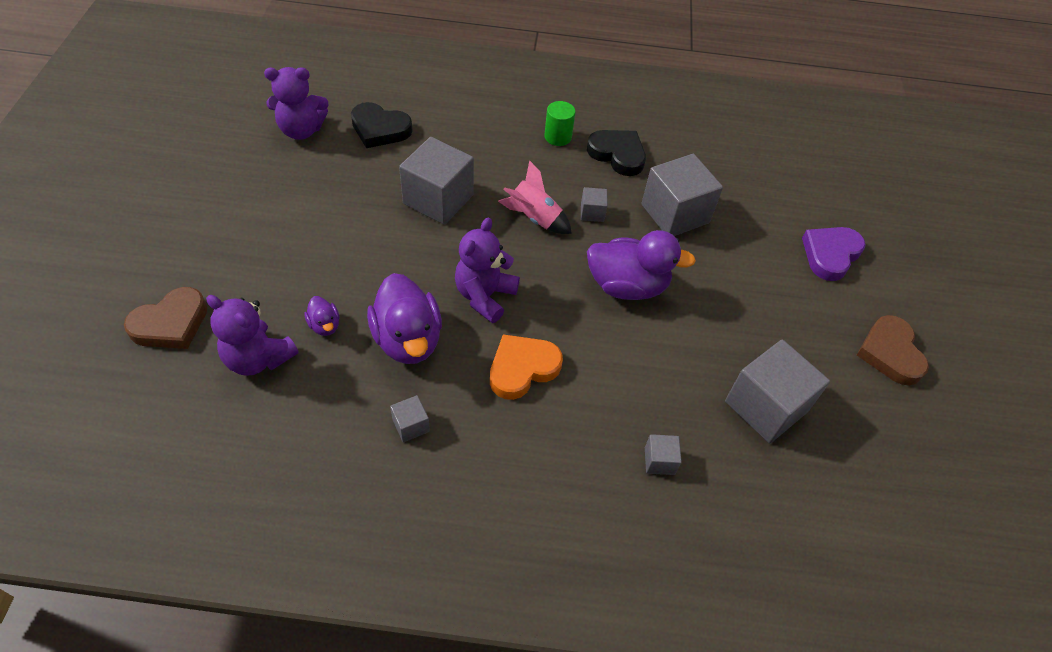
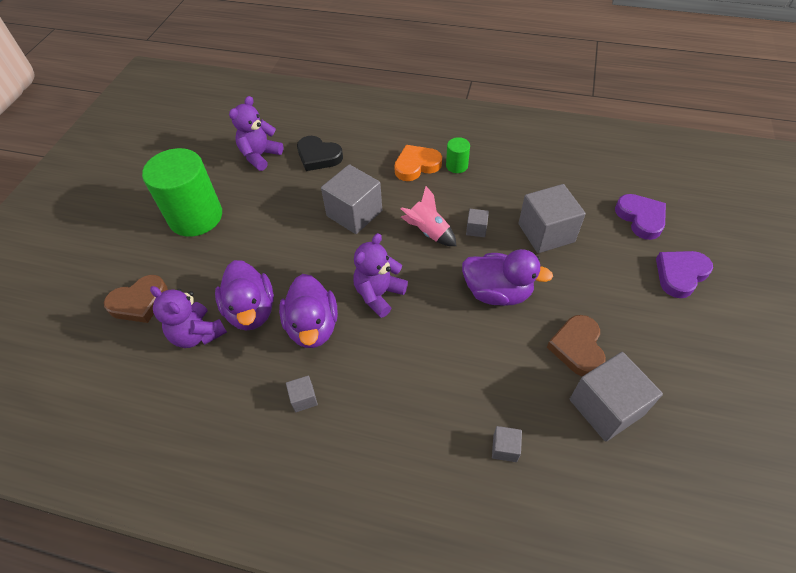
camera: 15 degrees right, 0 degrees up
purple teddy bear [264,67,328,140] -> purple teddy bear turned 120 degrees clockwise [229,96,284,171]
purple duck [304,296,340,336] -> purple duck [215,260,274,331], size x2.16
orange heart [490,334,563,400] -> orange heart moved to [394,145,442,181]
black heart [587,130,646,176] -> none
brown heart [857,315,929,386] -> brown heart moved to [547,315,606,376]
none -> green cylinder [142,148,222,237]
none -> purple heart [615,194,666,240]

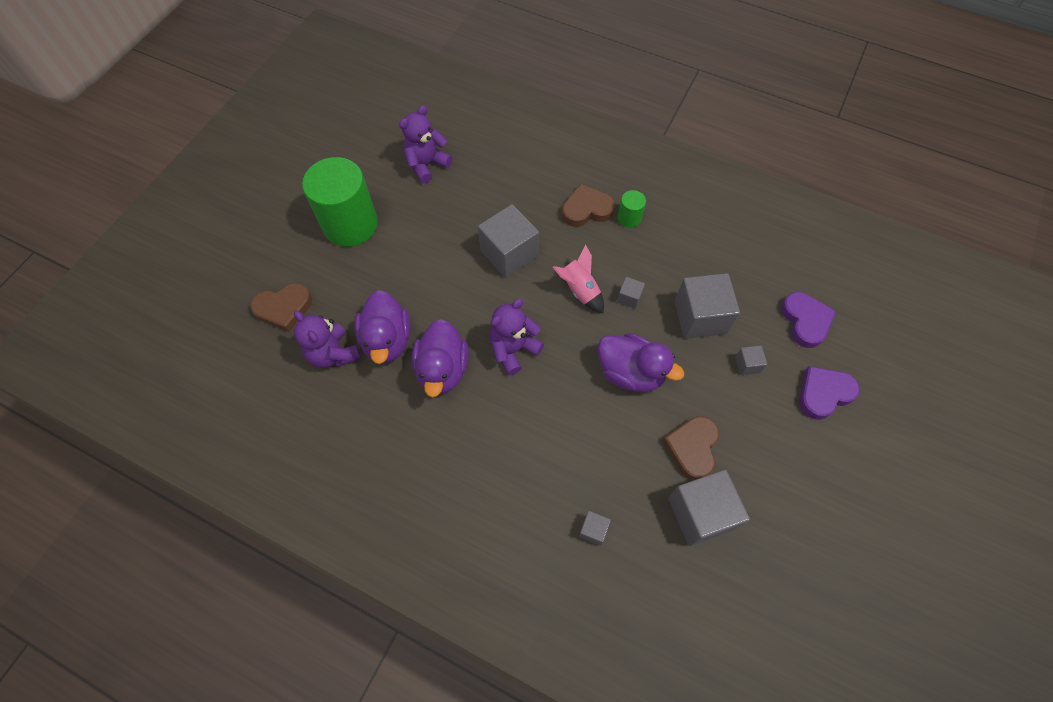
camera: 10 degrees right, 10 degrees up
grey cube [286,376,318,412] -> grey cube moved to [735,346,767,375]
black heart [297,136,343,171] -> none
orange heart [394,145,442,181] -> brown heart [562,184,615,227]

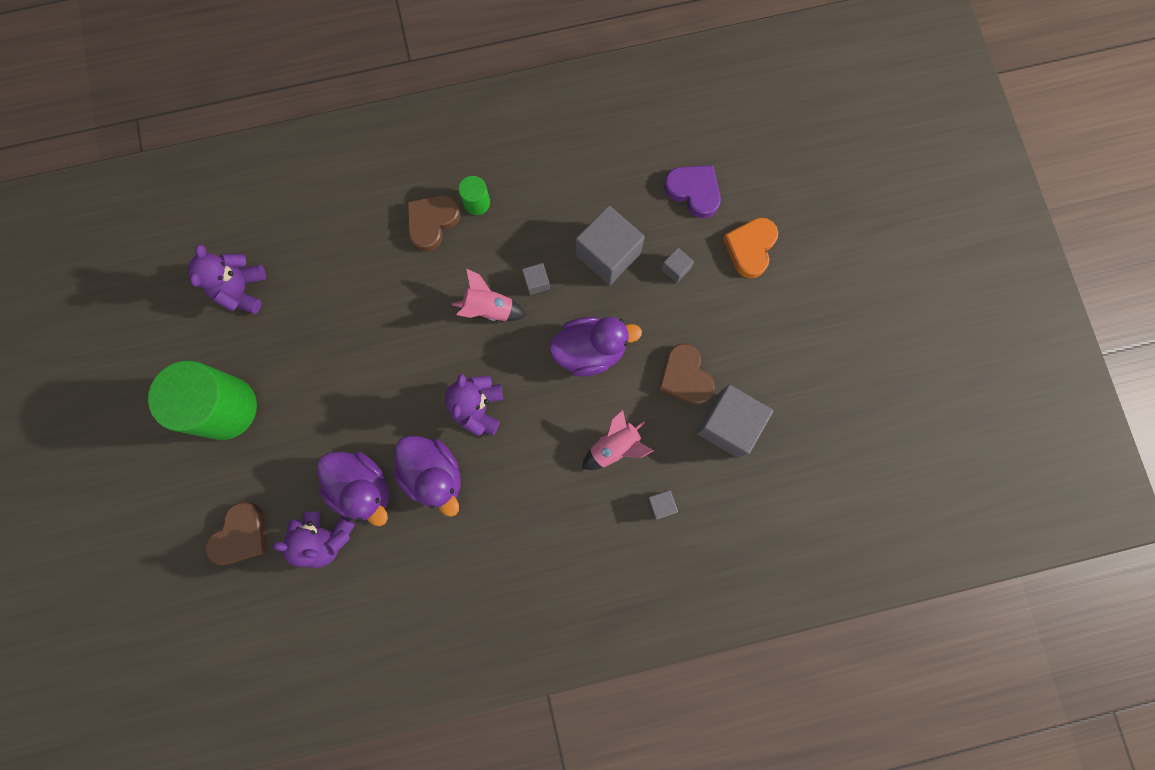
camera: 40 degrees left, 15 degrees up
grey cube [478,204,539,278] -> none
purple heart [799,366,860,420] -> orange heart [723,218,778,278]
none -> pink rocket [582,408,653,470]

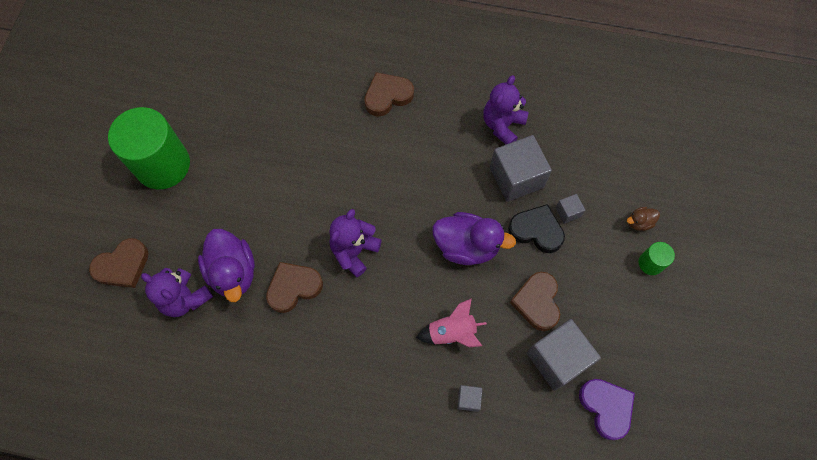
camera: 25 degrees right, 10 degrees down
purple teddy bear [188,245,266,314] -> purple teddy bear moved to [483,75,529,144]
purple duck [393,435,461,517] -> brown heart [266,262,323,313]
pink rocket [452,268,527,321] -> none
green cylinder [458,176,490,215] -> green cylinder moved to [639,242,675,275]
grey cube [522,263,550,295] -> none
purple heart [664,165,721,218] -> purple heart moved to [579,379,635,440]
orange heart [723,218,778,278] -> brown duck [627,207,660,231]
none -> black heart [508,204,565,253]

